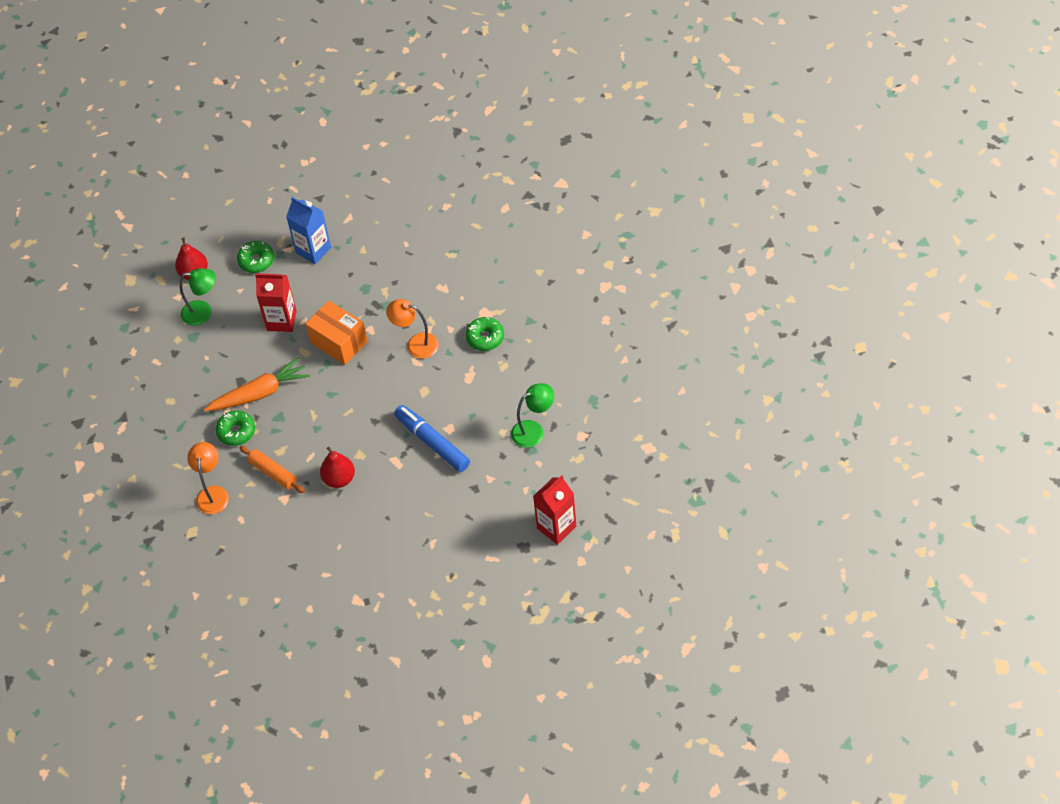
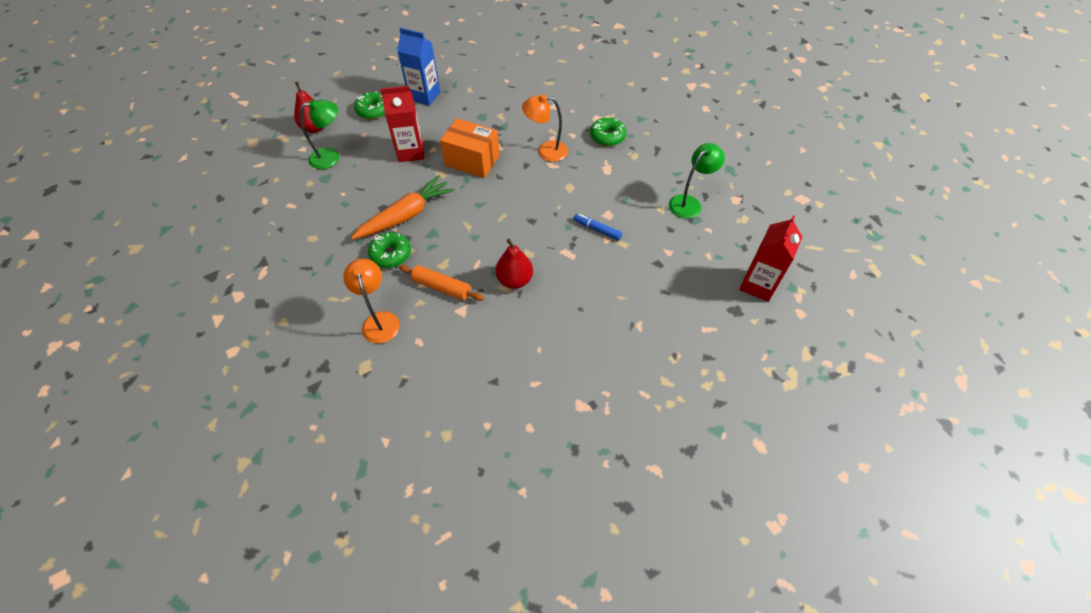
camera: 20 degrees left, 0 degrees up
blue marker [394,405,470,472] -> blue marker [573,213,622,240], size x0.52

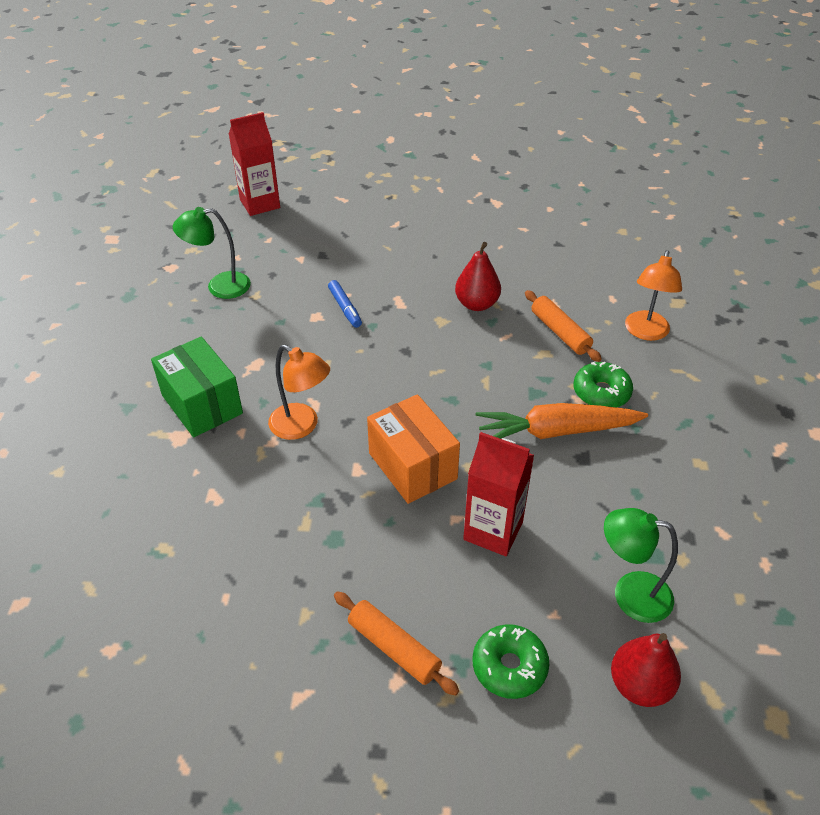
camera: 145 degrees left, 10 degrees down
blue carton [397,28,440,106] -> orange rolling pin [334,591,459,696]
green donut [590,117,626,146] -> green box [151,337,243,437]

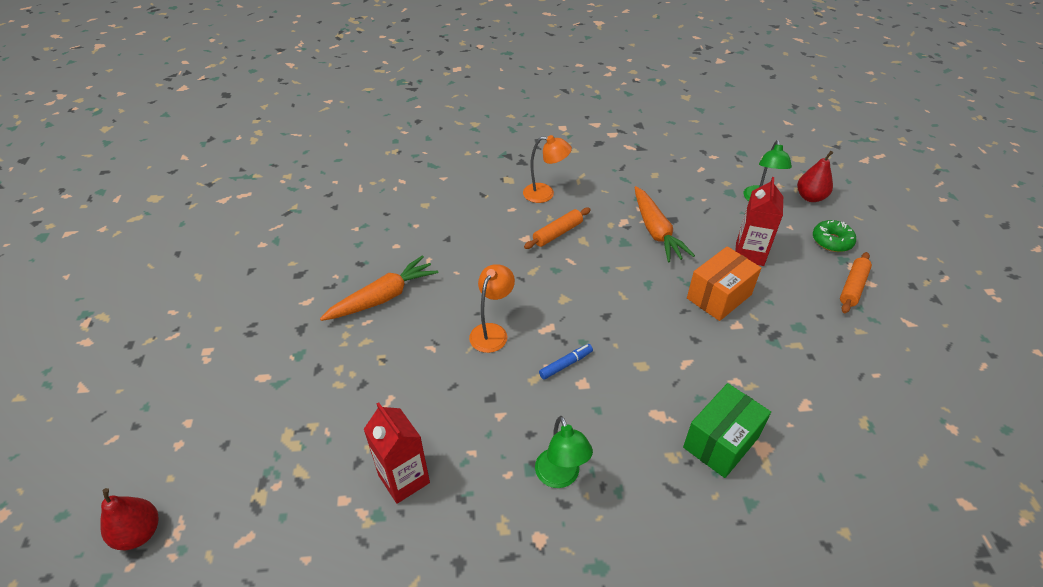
camera: 100 degrees left, 0 degrees up
orange lamp [268,345,330,440] -> orange lamp moved to [469,264,515,353]
red pear [455,242,501,311] -> red pear moved to [100,488,159,550]
green donut [574,362,633,408] -> none
none -> orange carrot [320,255,438,321]

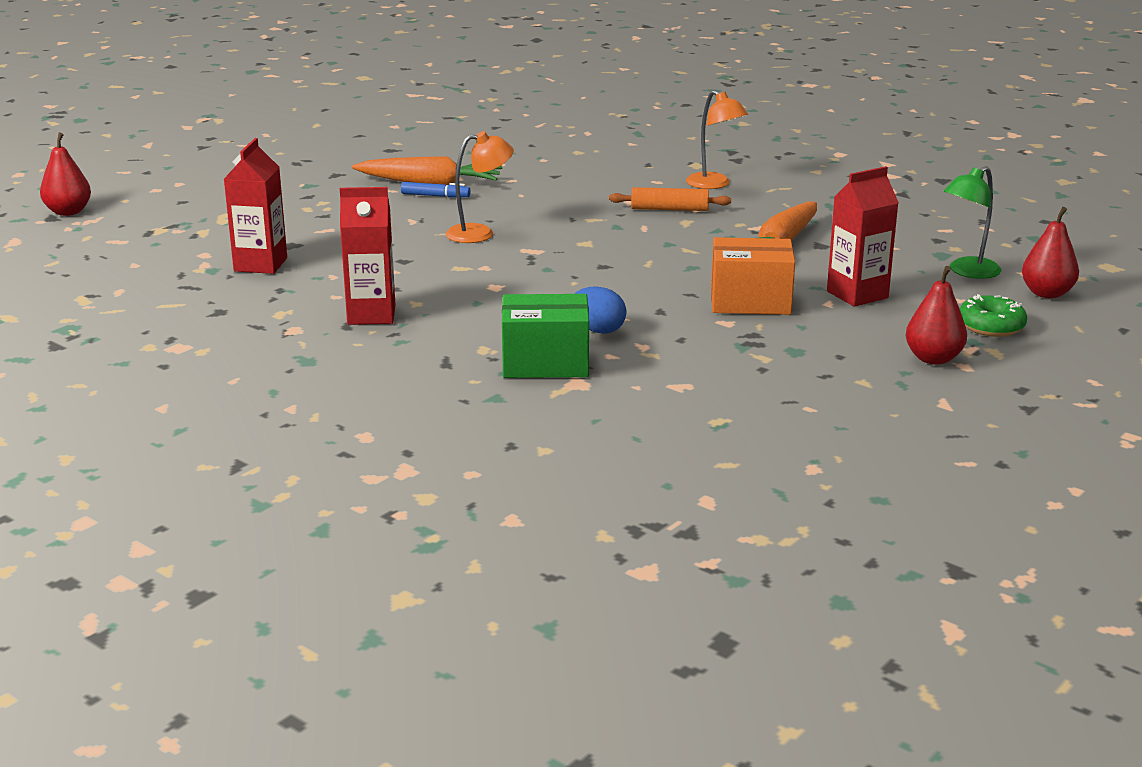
camera: 45 degrees right, 20 degrees down
green lamp [535,416,593,488] -> red carton [340,187,395,325]
blue marker [539,344,593,380] -> blue marker moved to [401,182,470,198]
orange rolling pin [840,252,872,313] -> red pear [906,266,967,365]
none -> blue egg [575,287,627,334]

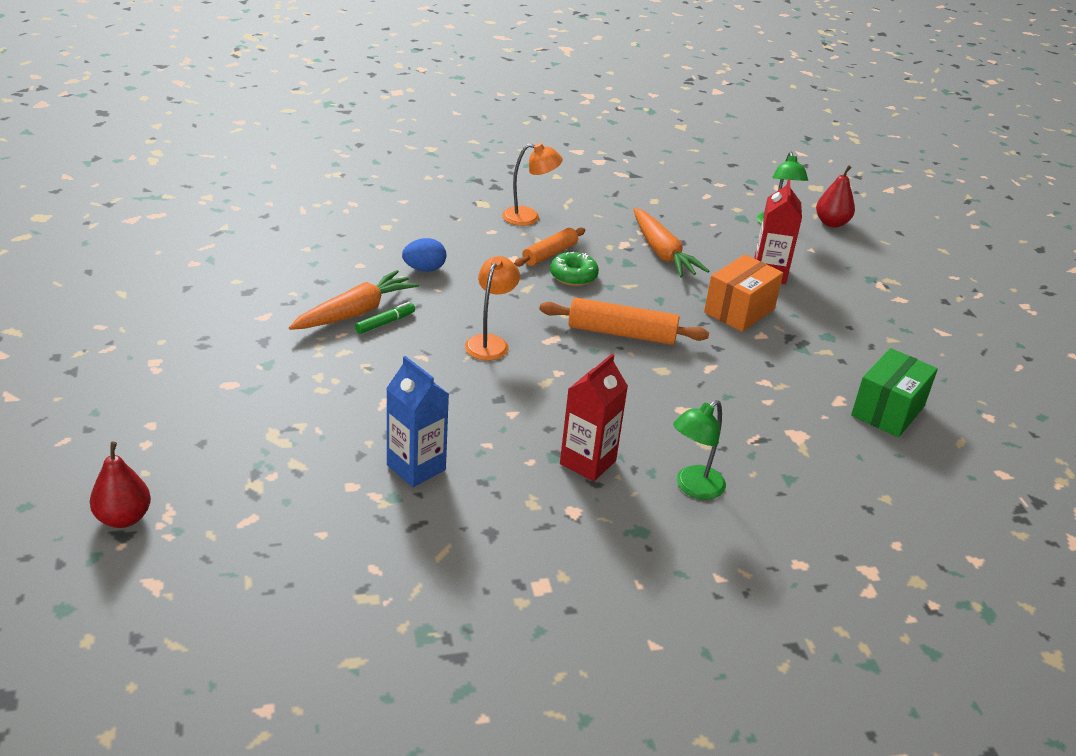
camera: 55 degrees left, 10 degrees up
red carton [224,138,287,274] -> blue carton [386,356,449,487]
blue marker [401,182,470,198] -> green marker [355,302,415,334]
green box [502,294,589,378] -> green box moved to [851,348,938,437]
blue egg [575,287,627,334] -> blue egg moved to [402,238,446,272]
red pear [906,266,967,365] -> none
green donut [960,294,1027,337] -> green donut moved to [550,252,599,286]
none -> orange rolling pin [539,298,709,345]
none -> green lamp [673,400,726,500]

